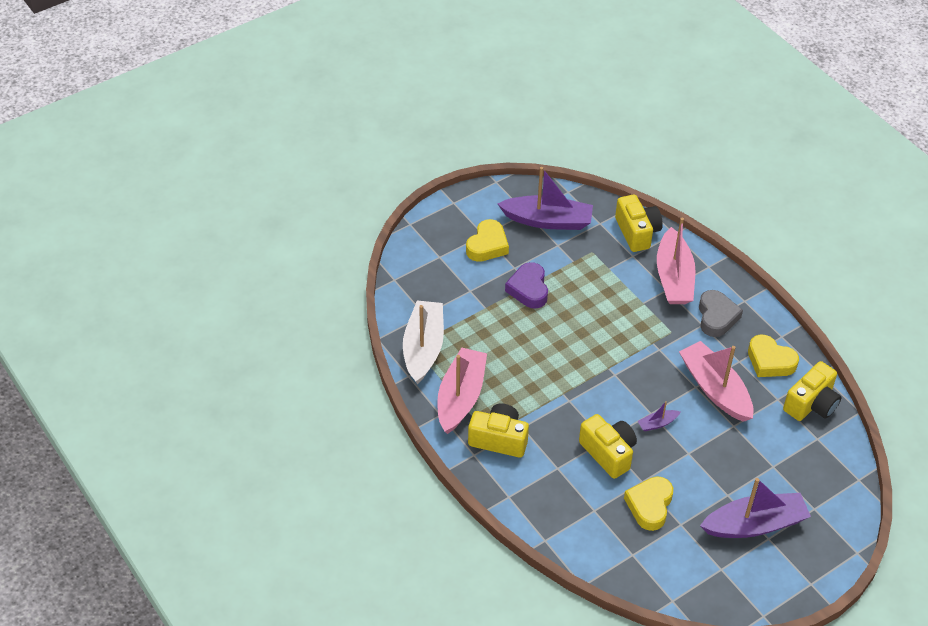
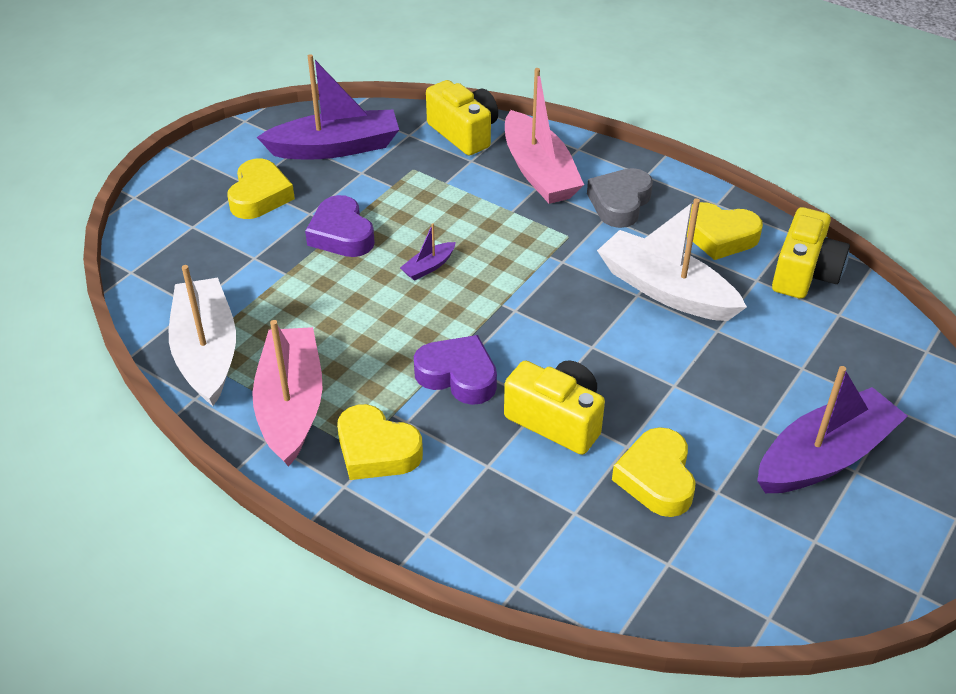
camera: 20 degrees left, 5 degrees down
yellow camera [468,404,529,458] -> yellow heart [337,404,423,480]
purple boat [638,401,680,431] -> purple boat moved to [400,223,456,281]
pink boat [679,341,753,422] -> white boat [597,198,747,321]
grey heart [699,290,743,337] -> grey heart turned 135 degrees counterclockwise [587,168,653,228]
none -> purple heart [414,335,497,405]

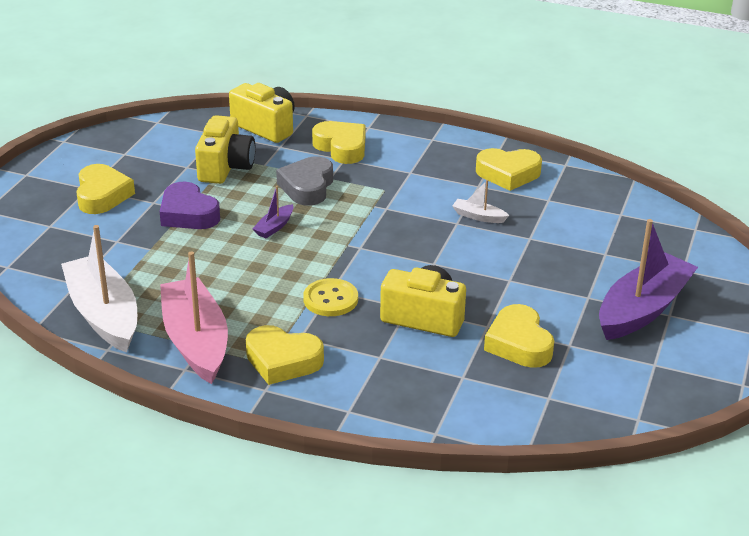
camera: 15 degrees left, 10 degrees down
purple boat [257,54,399,159] -> none
purple heart [414,335,497,405] -> yellow button [303,278,358,316]
pink boat [505,68,584,204] -> yellow heart [312,121,365,164]
grey heart [587,168,653,228] -> grey heart moved to [276,156,333,206]
white boat [597,198,747,321] -> white boat [452,180,509,223], size x0.43
yellow camera [772,207,850,299] -> yellow camera moved to [195,115,255,184]

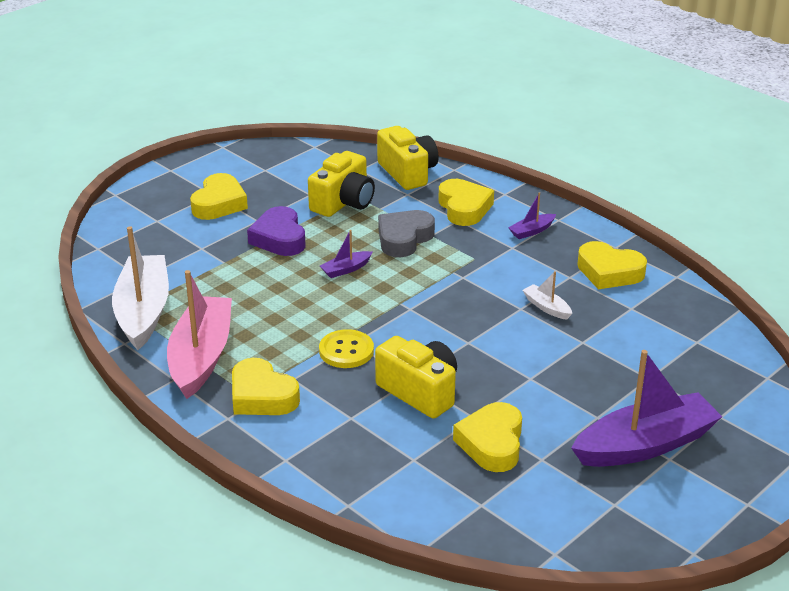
camera: 25 degrees right, 0 degrees up
none -> purple boat [508,192,556,239]

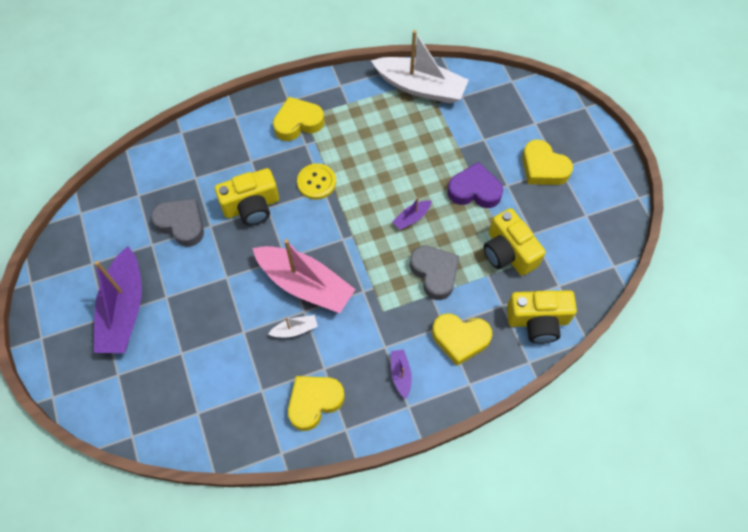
camera: 115 degrees right, 30 degrees up
pink boat [167,270,232,399] -> pink boat moved to [252,239,356,313]
purple boat [320,230,372,278] -> purple boat turned 120 degrees counterclockwise [392,197,432,230]
yellow heart [453,402,522,472] -> grey heart [151,199,204,247]

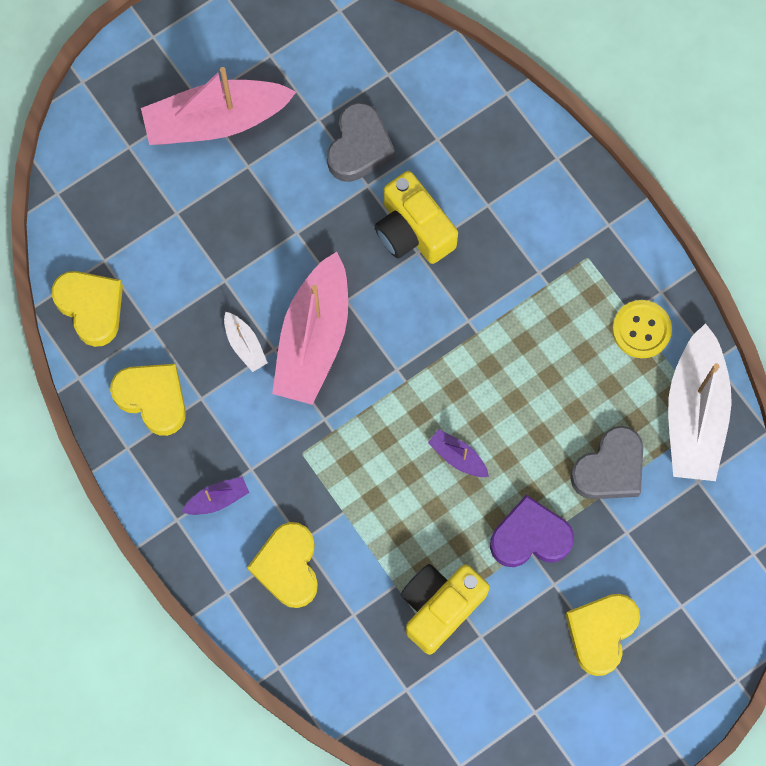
camera: 75 degrees right, 10 degrees up
purple boat [94,246,142,353] -> pink boat [141,67,296,145]
yellow heart [273,97,324,141] -> yellow heart moved to [52,271,123,347]
yellow button [297,164,336,200] -> yellow button moved to [612,300,672,358]
grey heart [410,246,459,300] -> grey heart moved to [570,426,643,499]
purple heart [448,162,503,208] -> purple heart turned 90 degrees counterclockwise [490,495,574,567]
yellow camera [507,290,577,344] -> none

